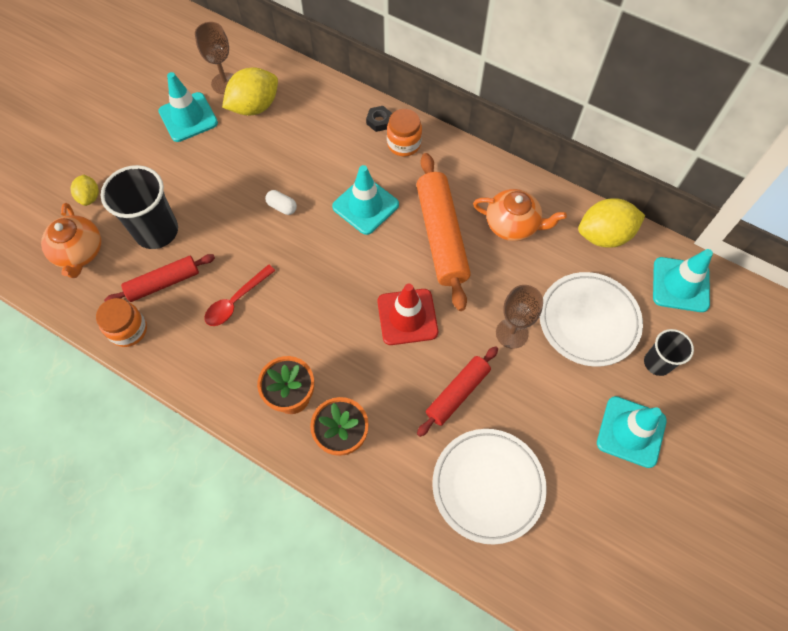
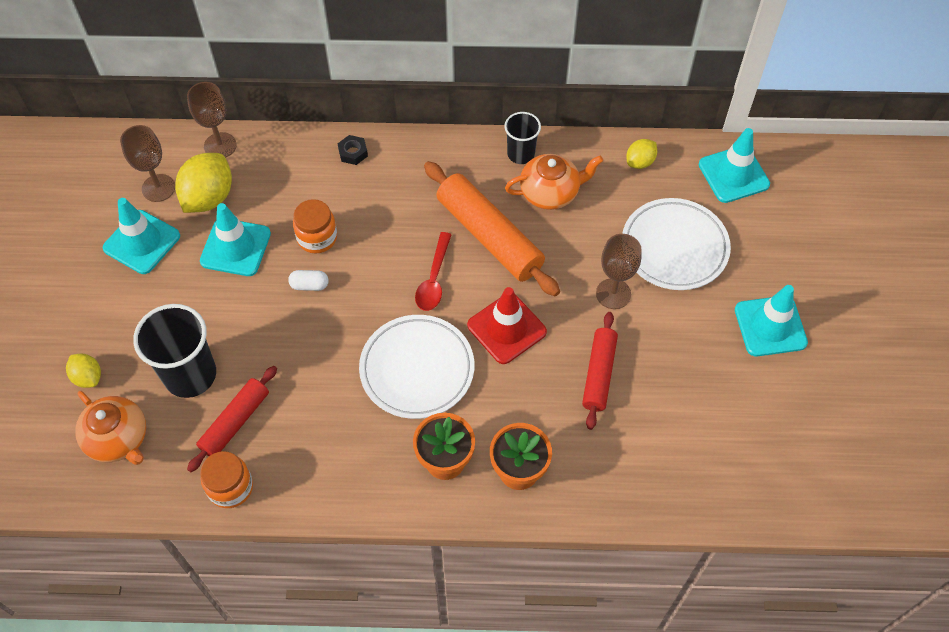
camera: 30 degrees left, 5 degrees down
red spoon [204,264,276,326] -> red spoon moved to [415,232,452,311]
turquoise traffic cone [332,165,399,235] -> turquoise traffic cone moved to [200,203,271,276]
orange jar [387,109,422,156] -> orange jar moved to [293,199,337,253]
white plate [432,429,547,544] -> white plate moved to [359,315,474,419]
yellow lemon [578,198,645,248] -> yellow lemon [626,139,657,169], size x0.55
black cup [644,329,694,376] -> black cup moved to [504,112,541,164]
none -> brown goblet [187,82,237,158]

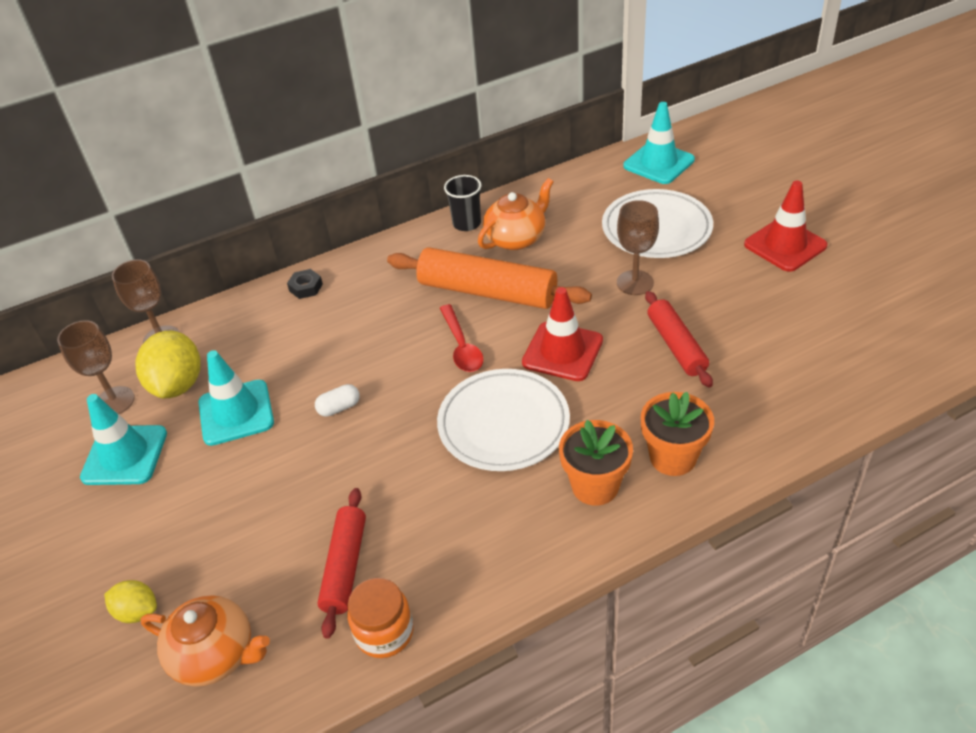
camera: 25 degrees left, 15 degrees down
black cup [133,304,216,398] -> none
orange jar [293,199,337,253] -> none
yellow lemon [626,139,657,169] -> none
turquoise traffic cone [735,285,808,357] -> red traffic cone [744,181,828,272]

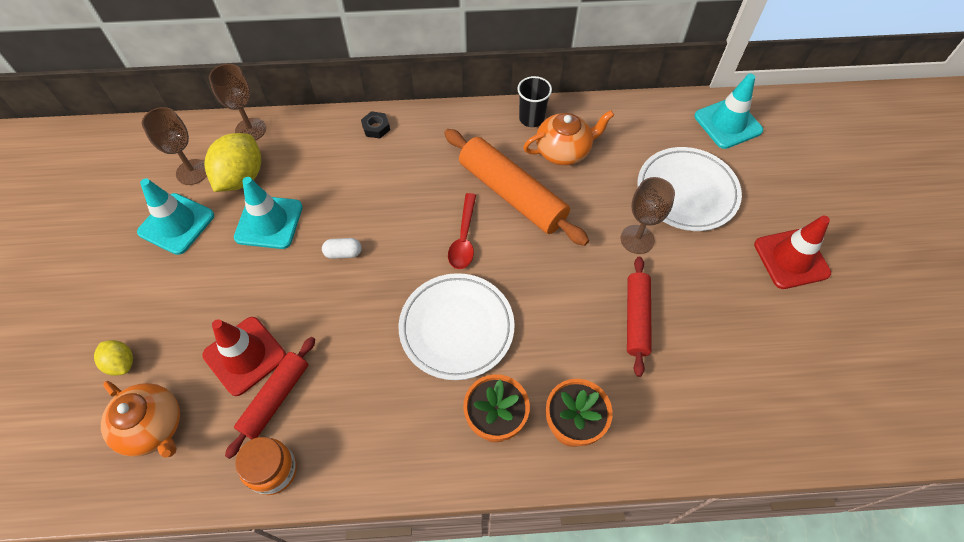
camera: 20 degrees right, 15 degrees up
red traffic cone [522,287,603,381] -> red traffic cone moved to [202,317,286,396]

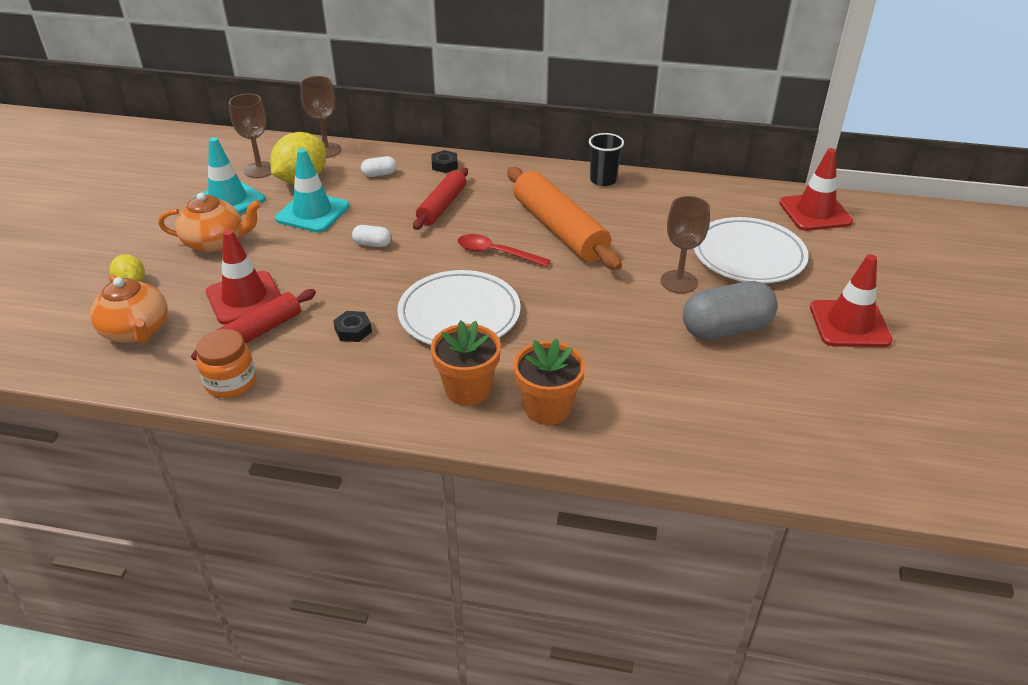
camera: 15 degrees right, 20 degrees down
red spoon [448,193,476,269] -> red spoon turned 90 degrees clockwise [458,234,551,267]
orange teapot [523,110,614,165] -> orange teapot moved to [158,193,261,253]
red rolling pin [627,257,652,377] -> red rolling pin moved to [413,168,468,230]
turquoise traffic cone [694,73,763,149] -> red traffic cone [779,148,853,231]
none -> black nut [333,311,372,342]
none -> white capsule [361,156,397,177]
none -> grey capsule [683,281,778,340]

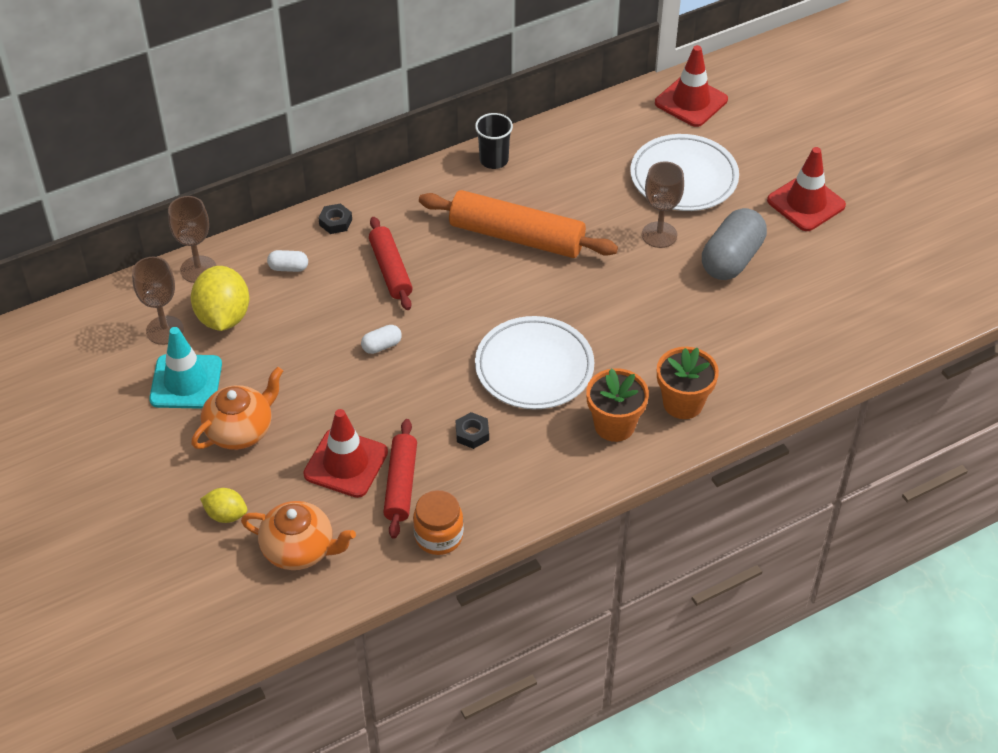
camera: 40 degrees left, 10 degrees up
turquoise traffic cone [275,148,349,233] -> none
white capsule [361,156,397,177] -> white capsule turned 60 degrees clockwise [267,250,308,272]
red spoon [458,234,551,267] -> none

